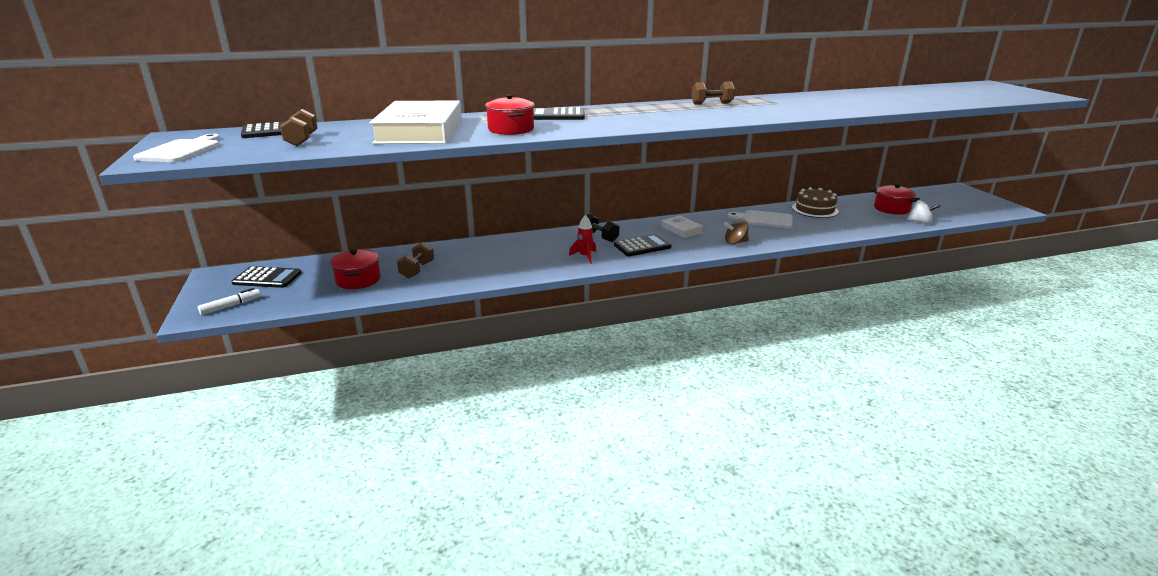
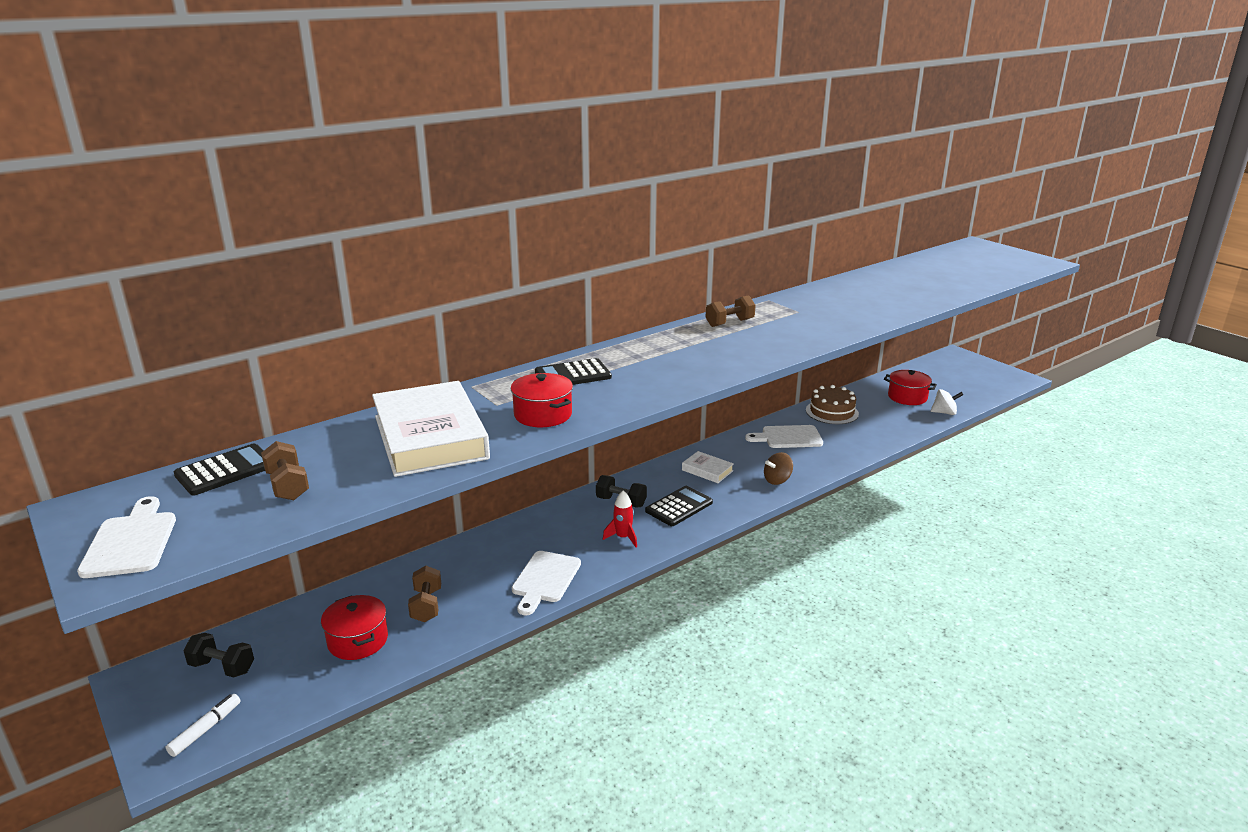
camera: 20 degrees left, 0 degrees up
black calculator [232,266,301,288] -> black dumbbell [183,633,254,678]
none -> white cutting board [512,551,581,616]

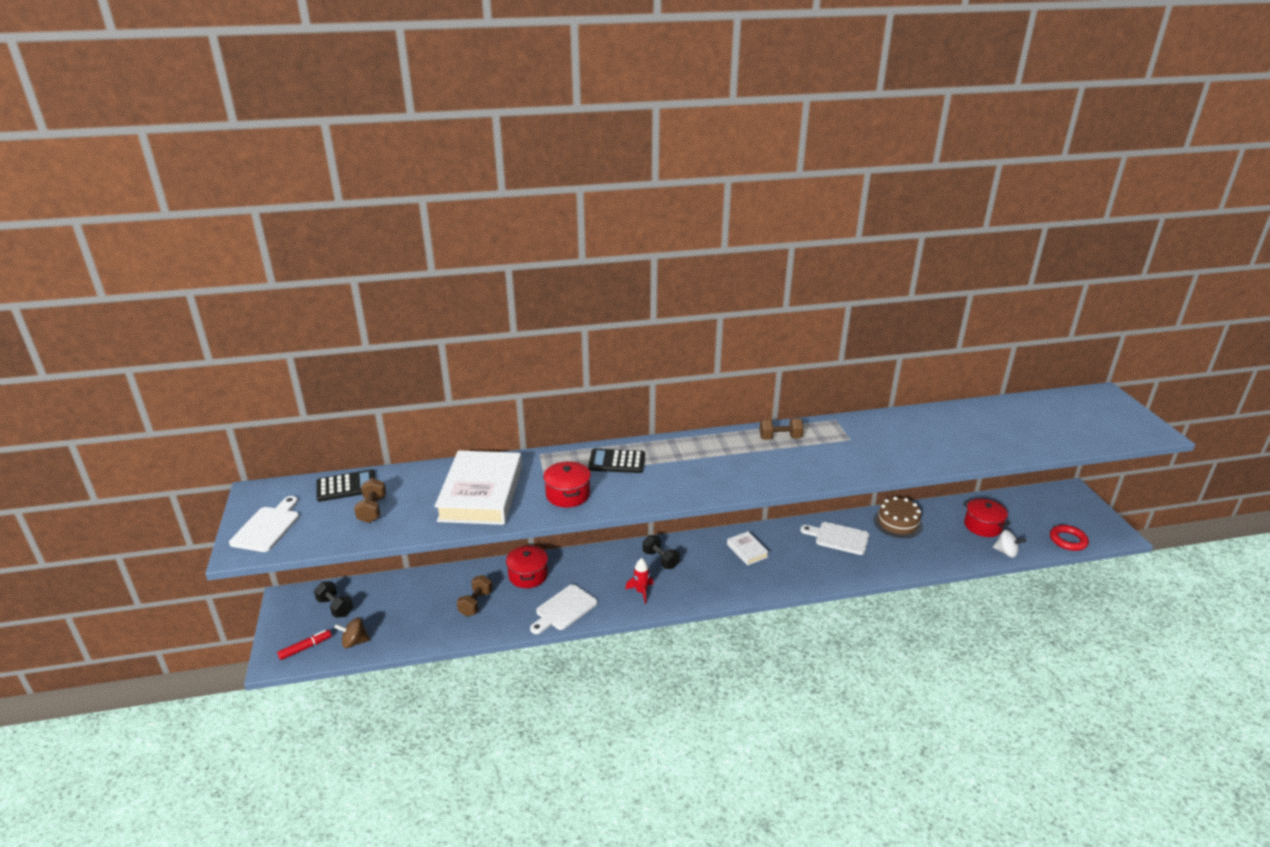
camera: 25 degrees right, 5 degrees up
white marker [166,694,241,757] -> red marker [277,630,332,660]
red pot [321,595,388,660] -> red pot moved to [506,545,548,588]
black calculator [645,486,713,526] -> none
brown spinning top [764,452,793,485] -> brown spinning top moved to [334,617,370,648]
none -> red ring [1050,525,1089,551]

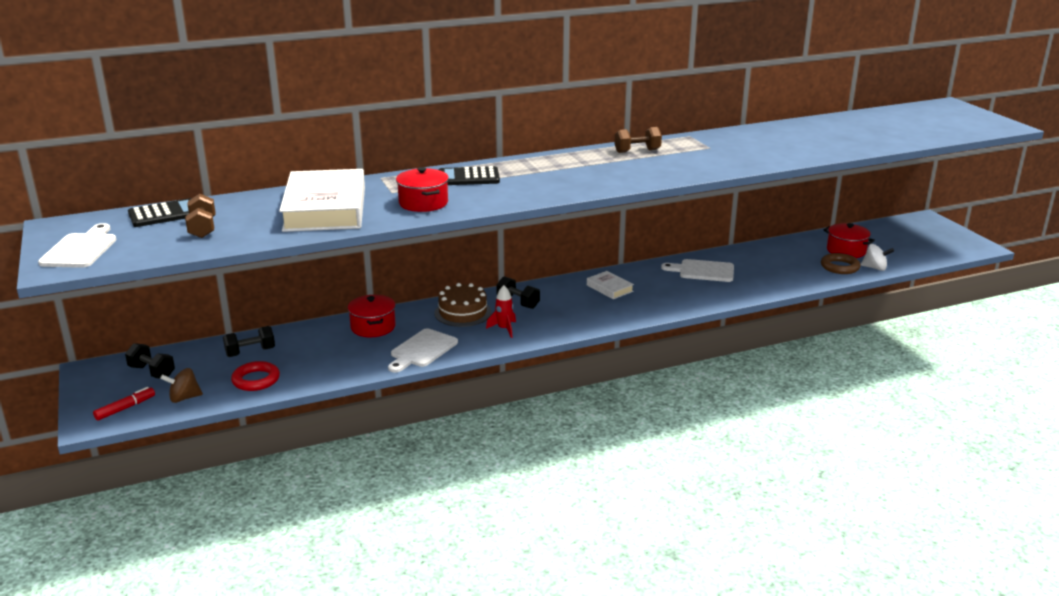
camera: 10 degrees left, 5 degrees down
brown dumbbell [457,575,493,616] -> none
brown cake [874,497,923,538] -> brown cake moved to [434,283,491,327]
red ring [1050,525,1089,551] -> red ring moved to [231,361,280,391]
none -> black dumbbell [223,326,275,357]
none -> brown ring [821,253,861,274]

